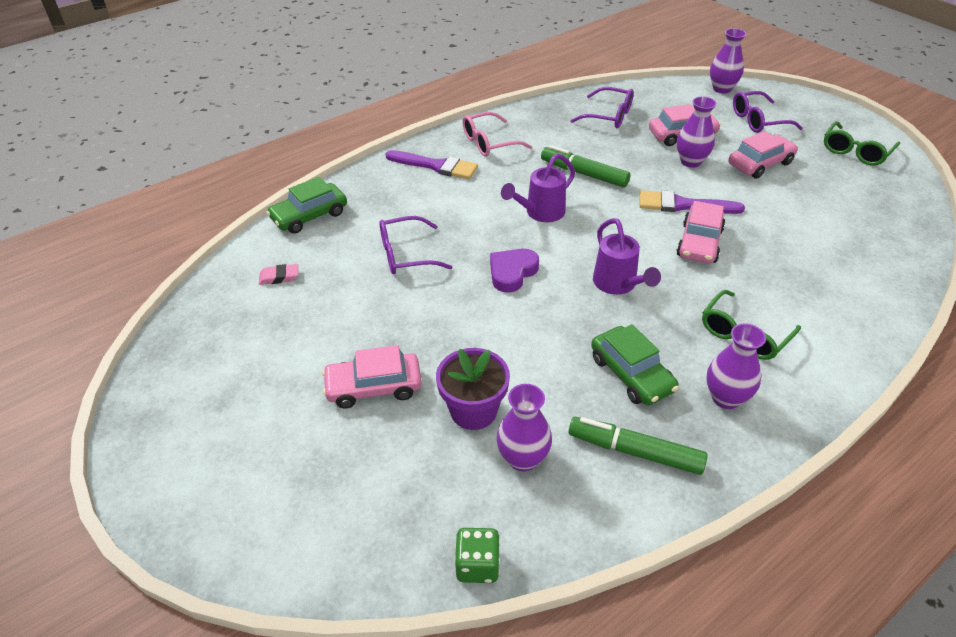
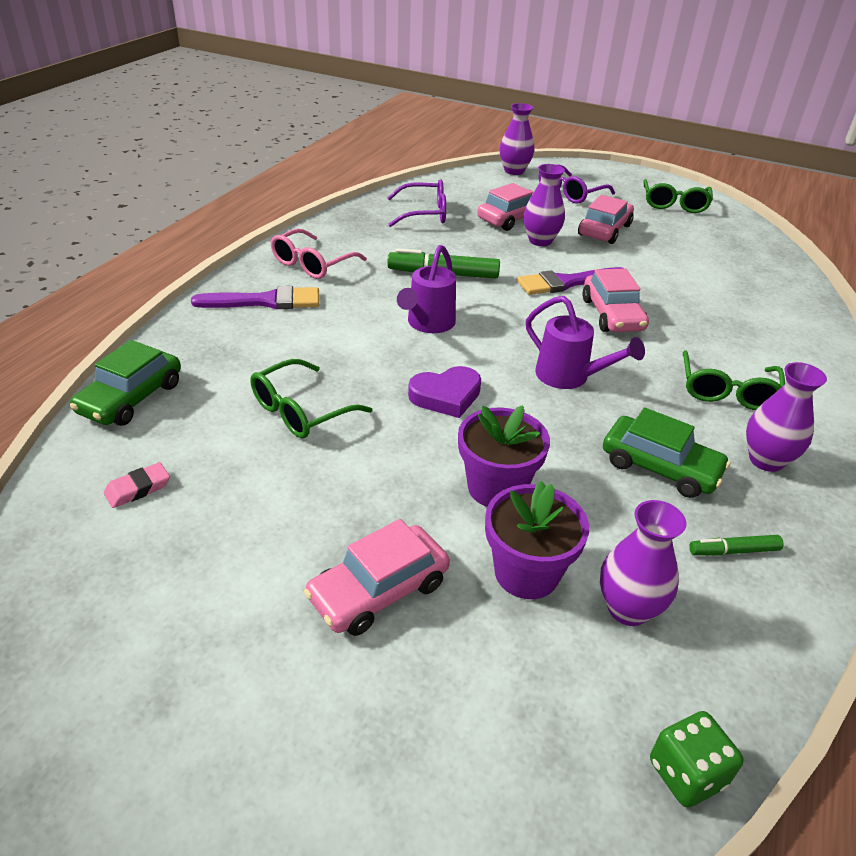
camera: 30 degrees left, 5 degrees down
purple glasses [379,216,452,274] -> green glasses [250,359,372,438]
purple heart [490,249,539,293] -> purple heart turned 120 degrees counterclockwise [408,366,481,418]
green marker [569,417,708,475] -> green marker [689,535,783,556], size x0.54
none -> purple flower pot [458,405,550,507]

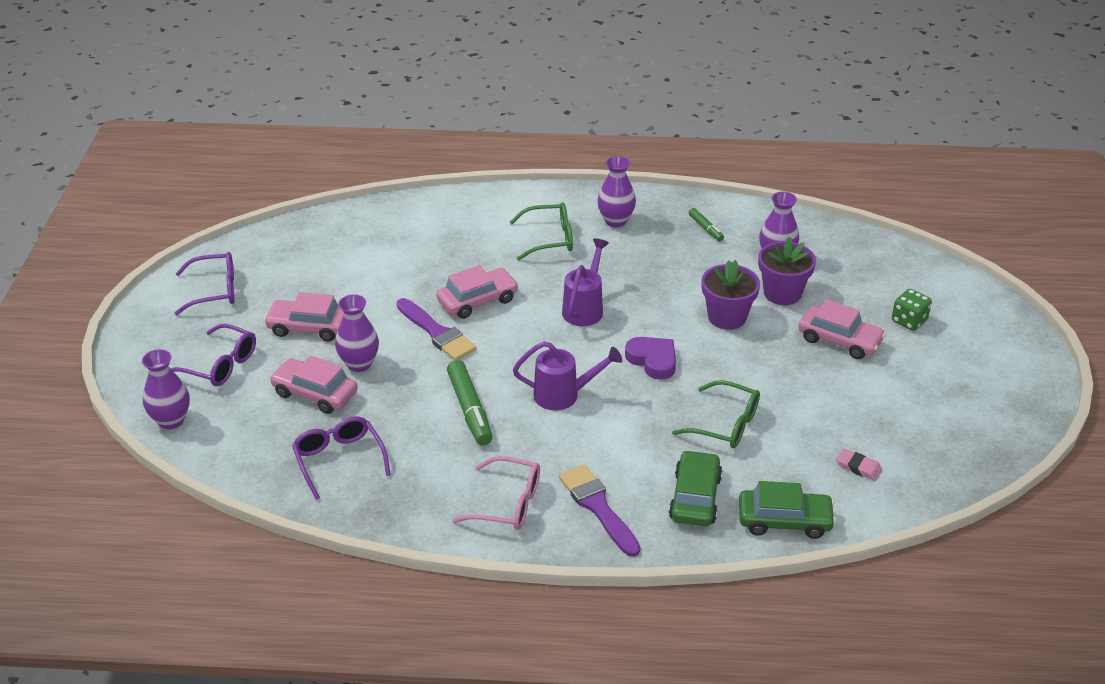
camera: 110 degrees left, 0 degrees up
green car [603,407,730,498] -> green car moved to [669,450,722,526]
green glasses [643,179,713,213] -> purple glasses [174,252,235,315]
green dice [650,711,744,808] -> green dice moved to [892,289,932,331]

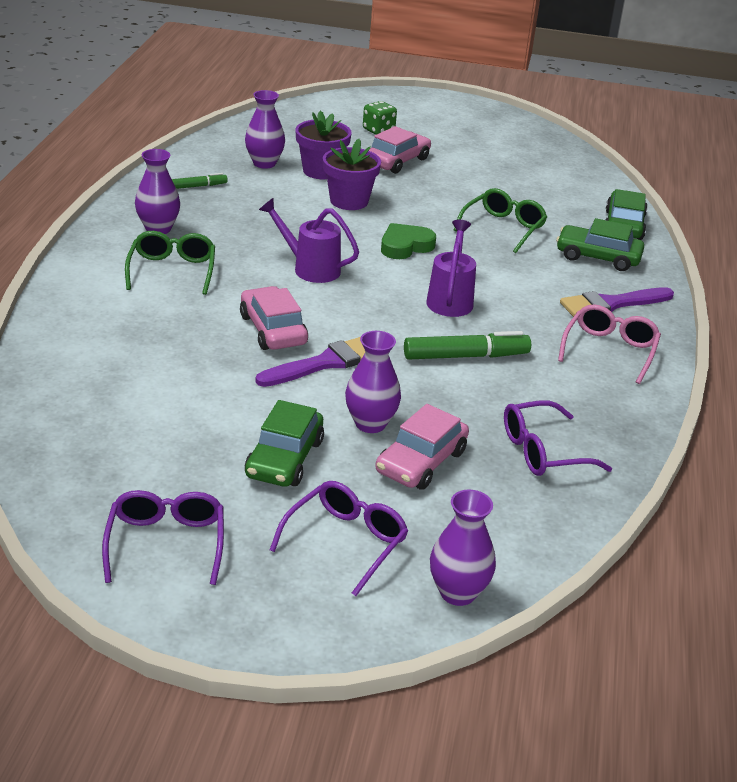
camera: 85 degrees left, 5 degrees down
pink car [264,292,344,342] -> green car [245,400,324,487]
purple heart [625,337,676,380] -> green heart [381,223,436,259]
pink eraser [836,448,882,481] -> none

